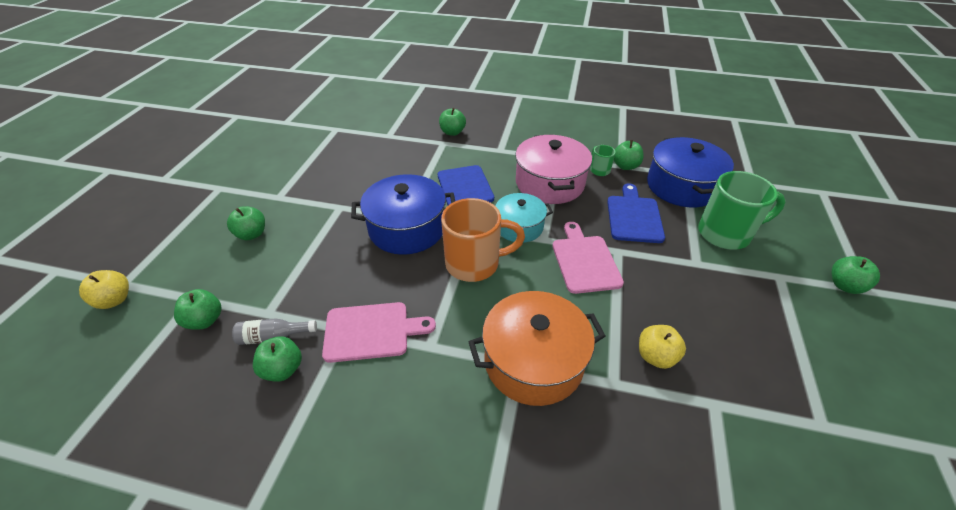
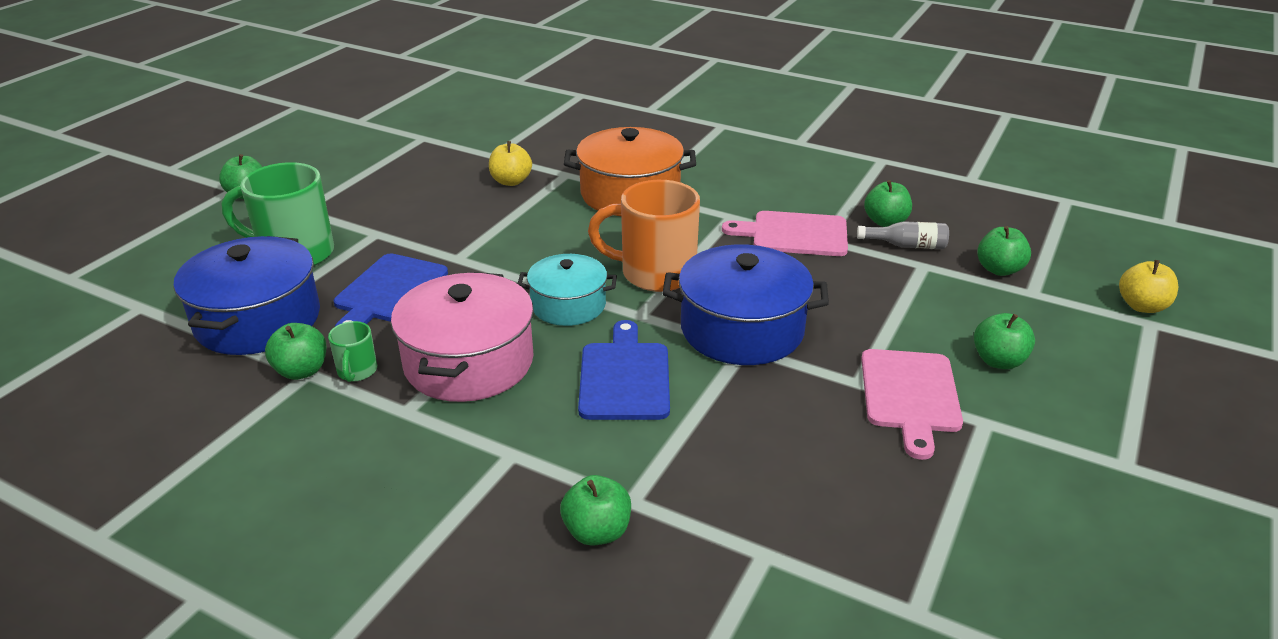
camera: 165 degrees left, 10 degrees down
pink cutting board [552,222,624,294] -> pink cutting board moved to [861,349,963,460]

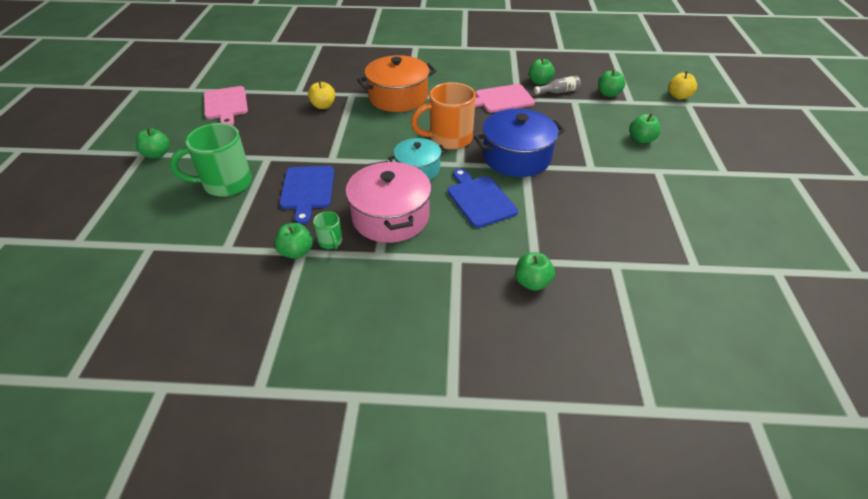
camera: 25 degrees left, 10 degrees up
blue pot [174,236,320,355] -> none
pink cutting board [861,349,963,460] -> pink cutting board moved to [204,86,248,125]

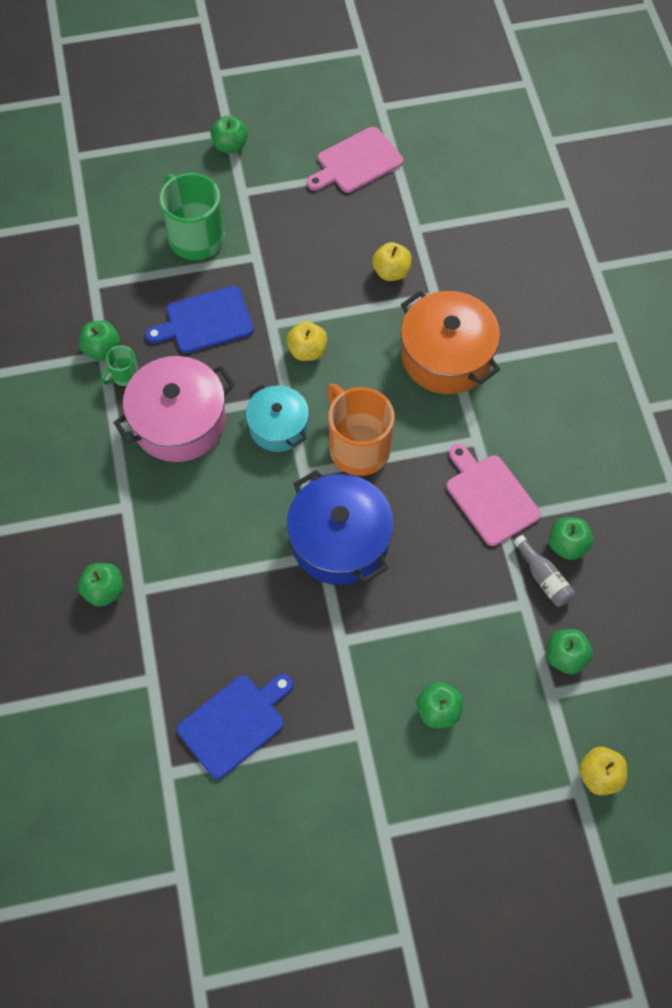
camera: 75 degrees right, 20 degrees up
blue cutting board [448,168,518,228] -> blue cutting board moved to [177,674,293,779]
none -> yellow apple [286,321,327,361]

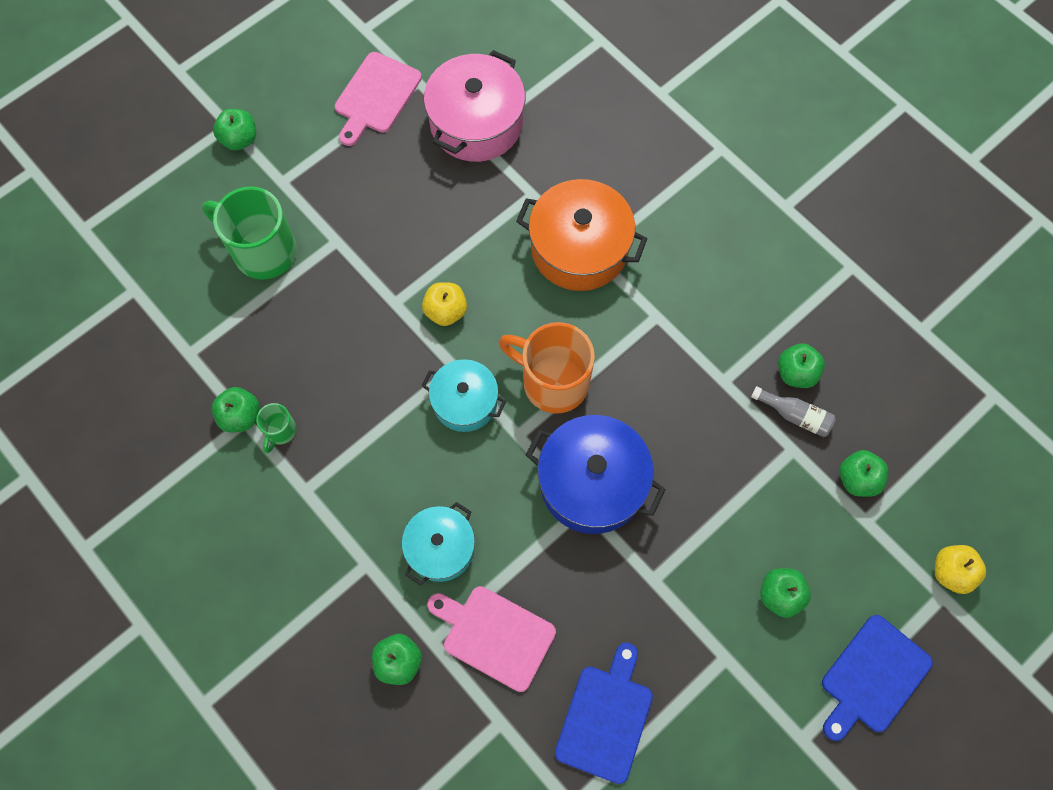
camera: 30 degrees left, 5 degrees up
pink pot [113,356,235,462] -> pink pot moved to [424,50,525,162]
blue cutting board [145,286,254,353] -> blue cutting board moved to [822,615,933,741]
yellow apple [372,242,411,281] -> none
pink cutting board [447,444,541,546] -> pink cutting board moved to [427,586,556,692]
none -> turquoise pot [402,502,475,586]

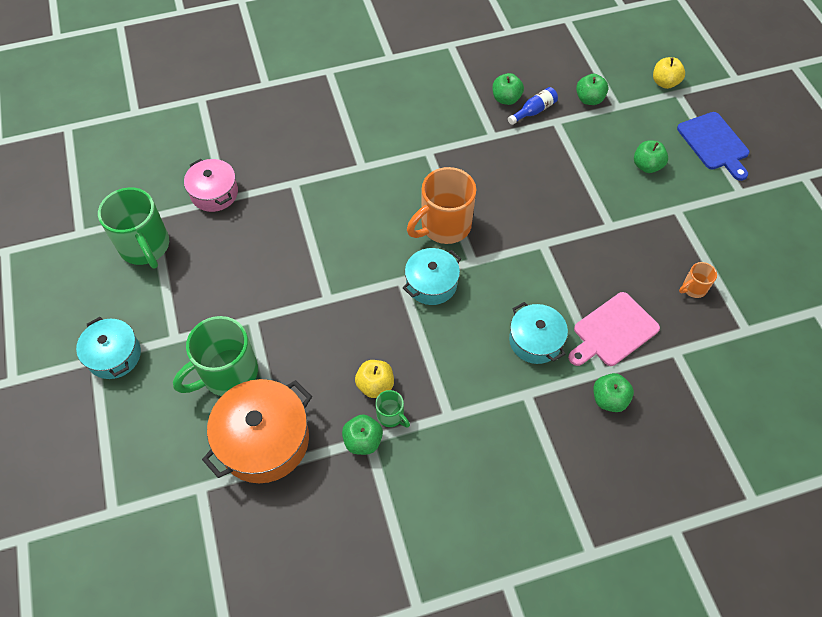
camera: 65 degrees left, 10 degrees down
green apple [213,109,256,151] -> turquoise pot [76,317,141,379]
pink cutting board [335,52,422,146] -> green mug [98,187,169,269]
yellow apple [422,282,467,326] -> yellow apple moved to [355,360,394,398]
pink pot [424,50,525,162] -> pink pot [184,159,238,212], size x0.63
orange pot [516,179,648,291] -> orange pot moved to [202,379,312,483]
blue pot [526,415,666,534] -> none
blue cutting board [555,642,653,784] -> orange mug [679,262,717,298]
grey bottle [751,386,836,437] -> blue bottle [508,87,558,125]

